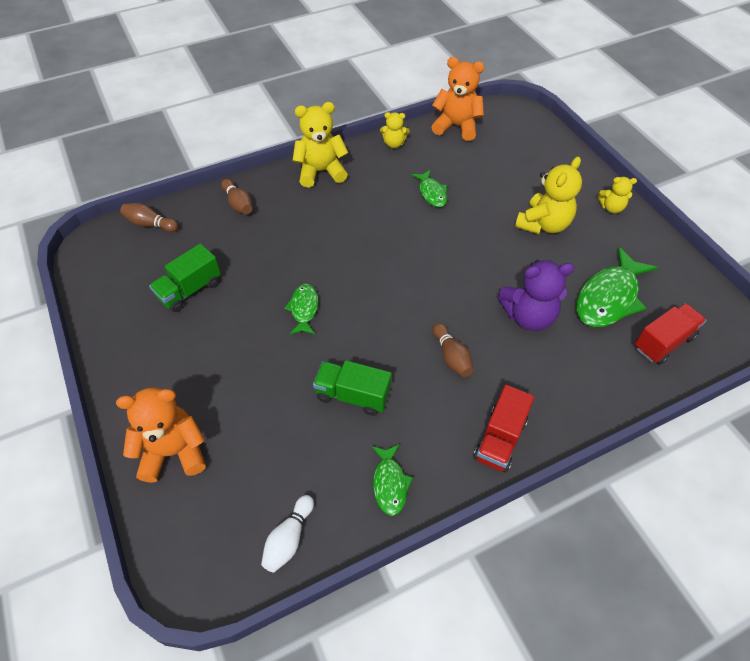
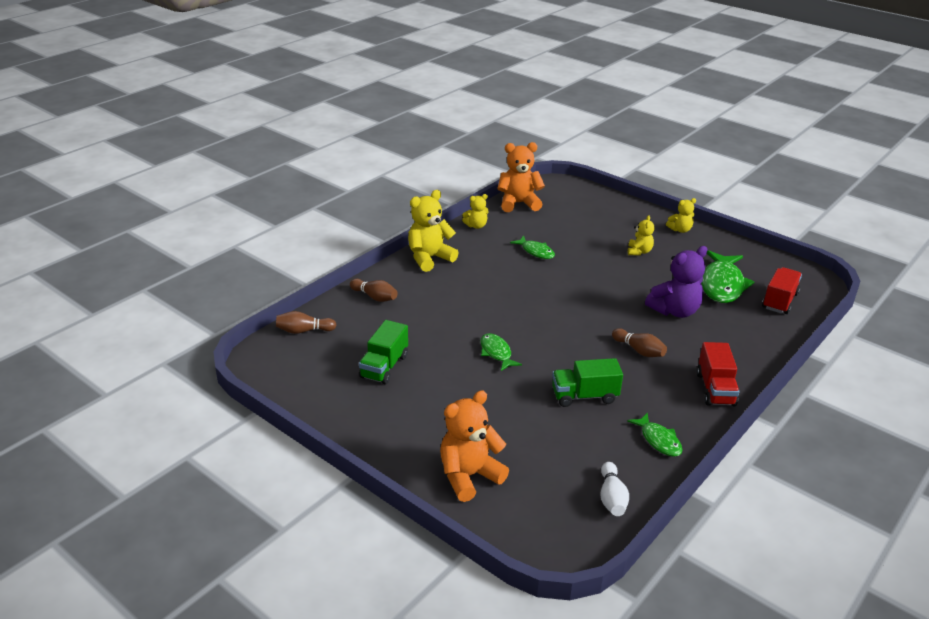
camera: 25 degrees left, 20 degrees down
yellow teddy bear [515,157,582,234] -> yellow teddy bear [628,215,654,255], size x0.56

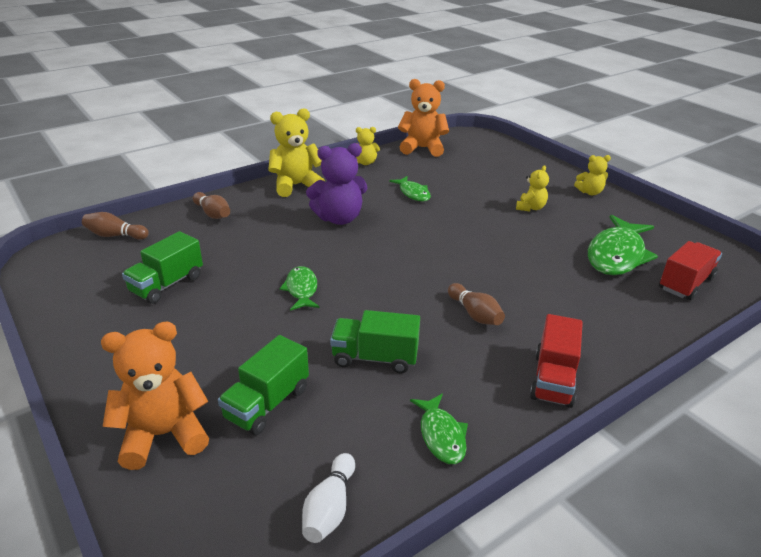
camera: 15 degrees right, 0 degrees up
purple teddy bear [645,246,708,318] -> purple teddy bear moved to [306,143,367,225]
none -> green truck [218,335,309,435]

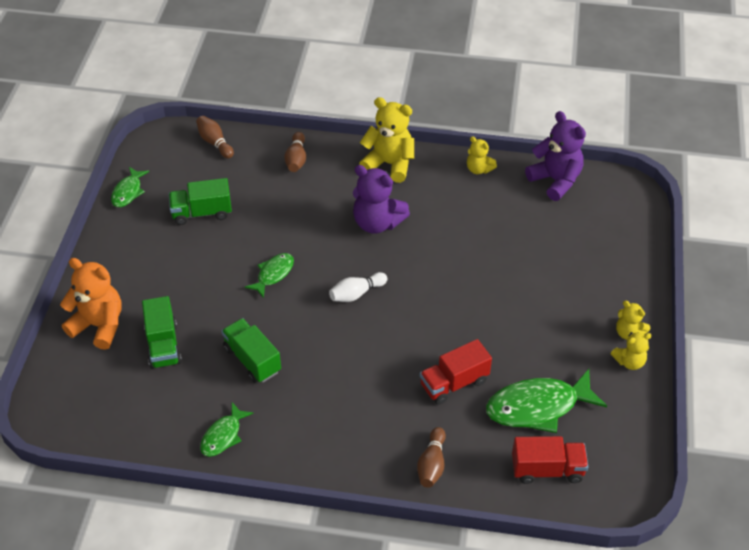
camera: 45 degrees right, 15 degrees up
green truck [218,335,309,435] -> green truck turned 90 degrees counterclockwise [142,296,182,369]
white bowling pin [302,453,355,543] -> white bowling pin moved to [329,272,387,302]
green fish [389,176,431,202] -> green fish moved to [111,167,149,207]
orange teddy bear [398,79,449,157] -> purple teddy bear [525,111,586,201]
brown bowling pin [448,283,505,325] -> brown bowling pin moved to [417,427,446,488]
yellow teddy bear [516,165,549,211] -> yellow teddy bear moved to [611,332,652,370]
red truck [530,314,583,408] -> red truck moved to [420,339,492,405]

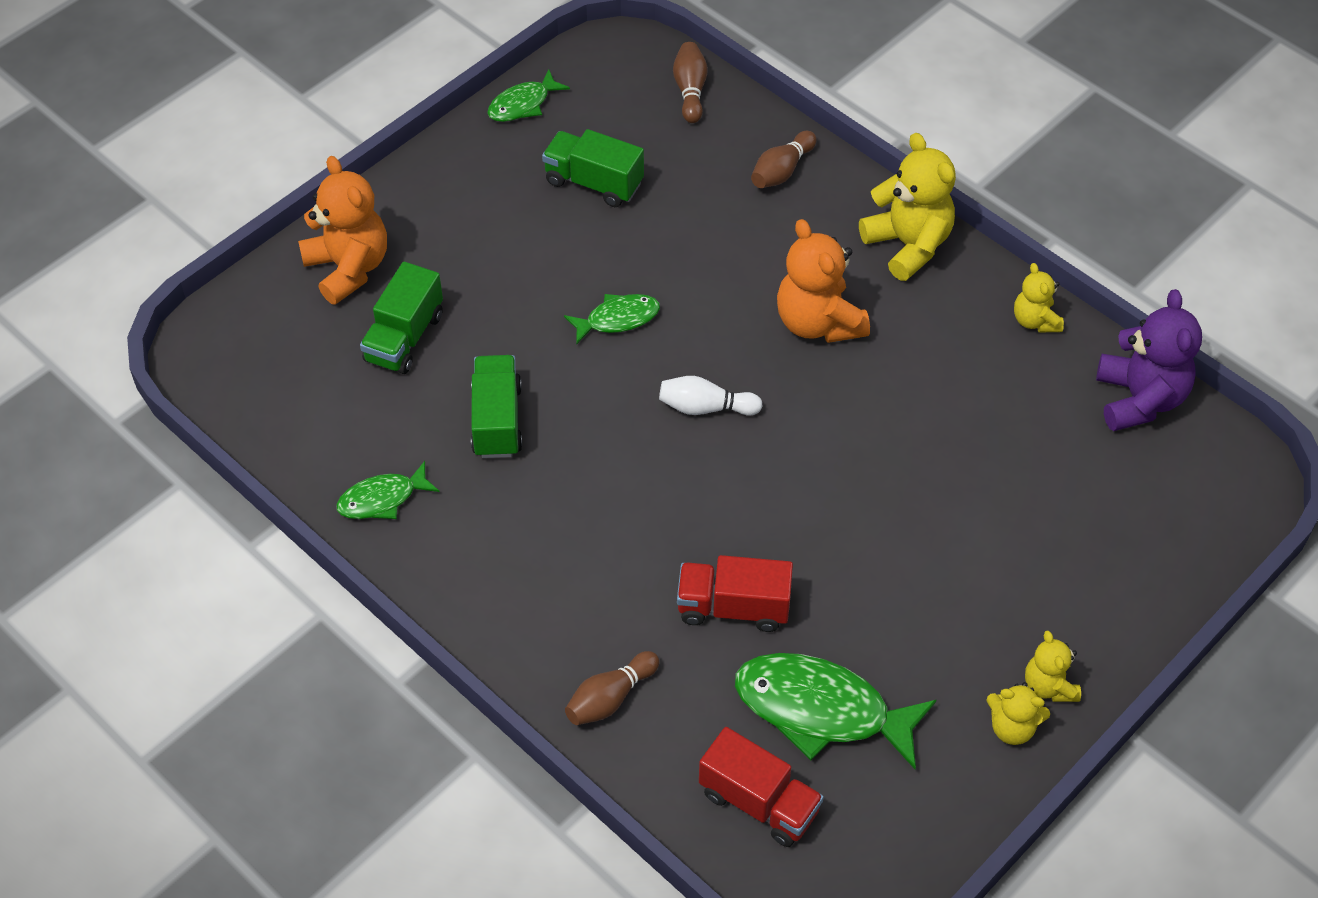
camera: 35 degrees right, 5 degrees up
purple teddy bear [353,165,410,234] -> orange teddy bear [777,219,870,343]

